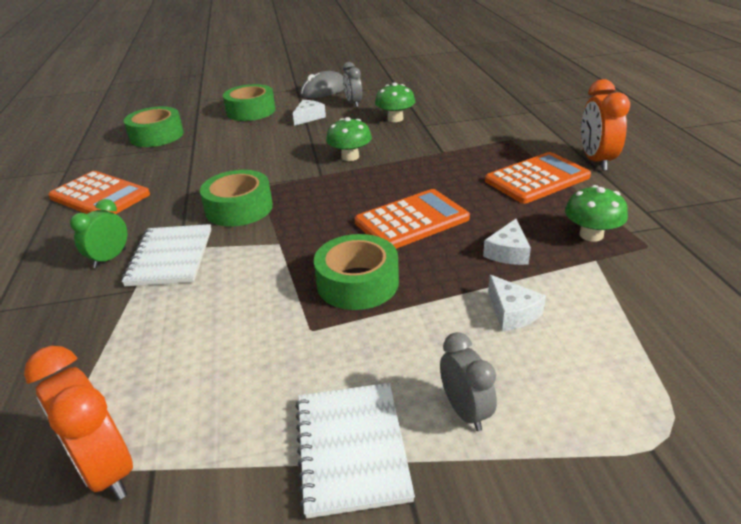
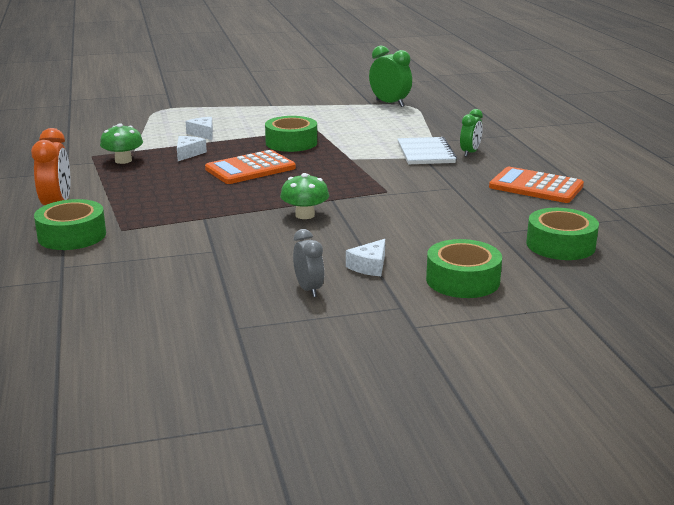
camera: 175 degrees right, 10 degrees down
orange clock [24,346,133,500] -> green clock [369,46,412,107]
green tape [200,170,273,226] -> green tape moved to [34,199,106,250]
white notebook [295,383,415,518] -> none
grey mouse [300,71,344,98] -> none
green mushroom [375,82,415,122] -> none
grey clock [440,332,497,431] -> none
orange calculator [485,152,591,204] -> none

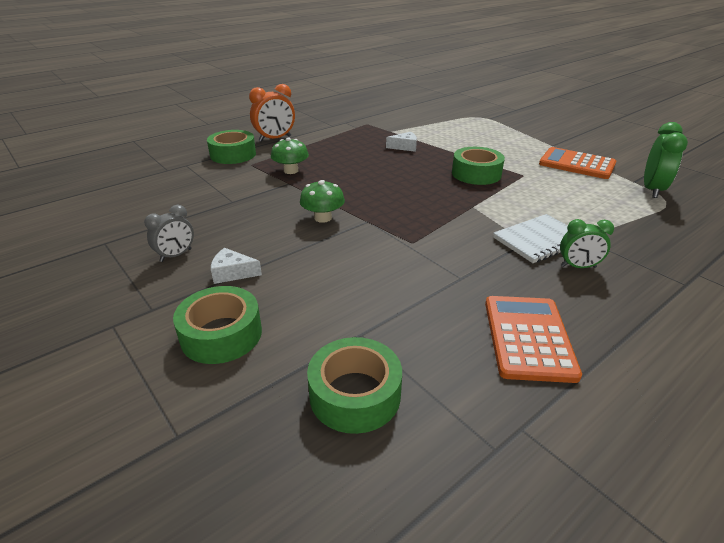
camera: 65 degrees right, 10 degrees up
green mushroom [100,123,143,164] -> green mushroom moved to [271,138,309,174]
white cheese [185,117,213,140] -> none
orange calculator [205,150,296,184] -> orange calculator moved to [539,147,616,179]

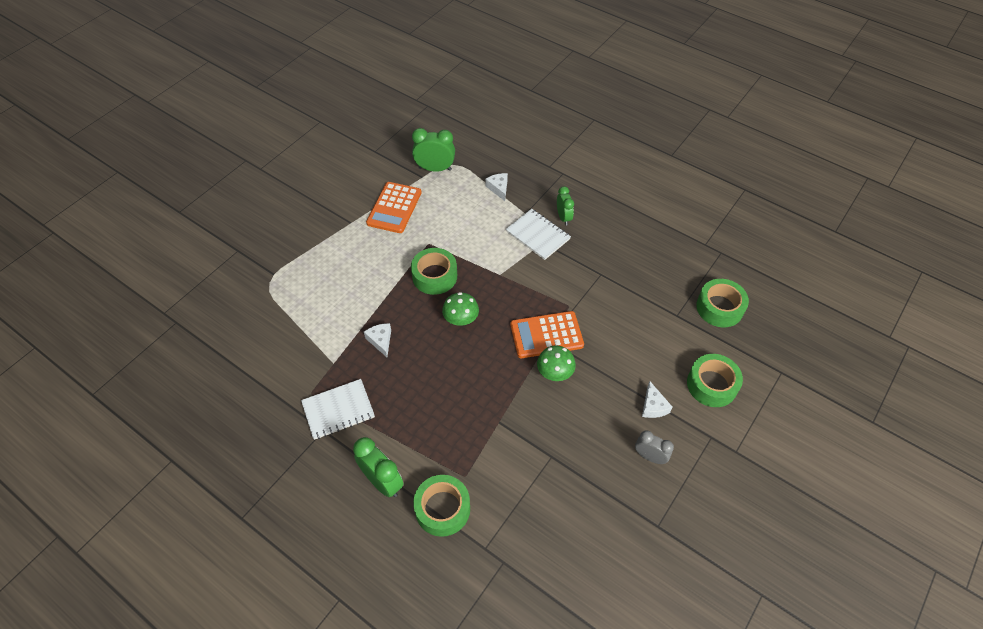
camera: 105 degrees left, 20 degrees up
orange clock [249,84,295,142] -> green clock [353,437,403,497]
green mushroom [271,138,309,174] -> green mushroom moved to [442,292,479,326]
orange calculator [485,296,582,383] -> orange calculator moved to [510,311,584,358]
none -> white notebook [301,379,375,440]
none -> white cheese [485,173,508,201]

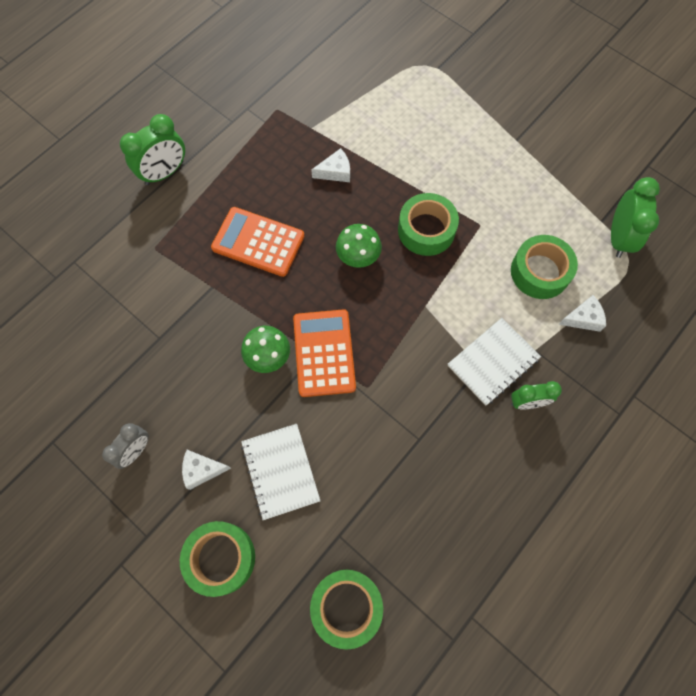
camera: 95 degrees right, 15 degrees up
white notebook [301,379,375,440] -> white notebook moved to [241,424,320,520]
orange calculator [366,182,422,233] -> orange calculator moved to [211,207,305,277]
green tape [413,475,470,537] -> green tape moved to [511,235,578,299]

